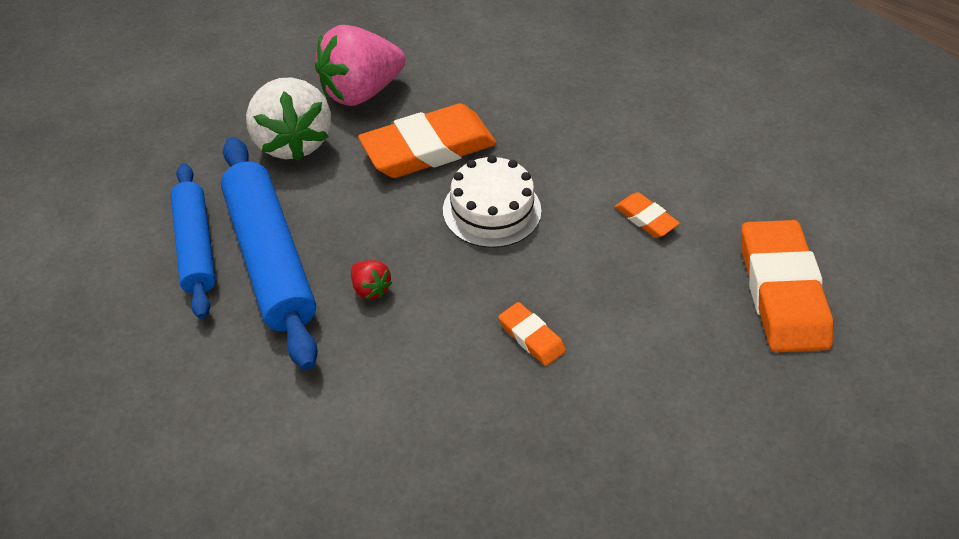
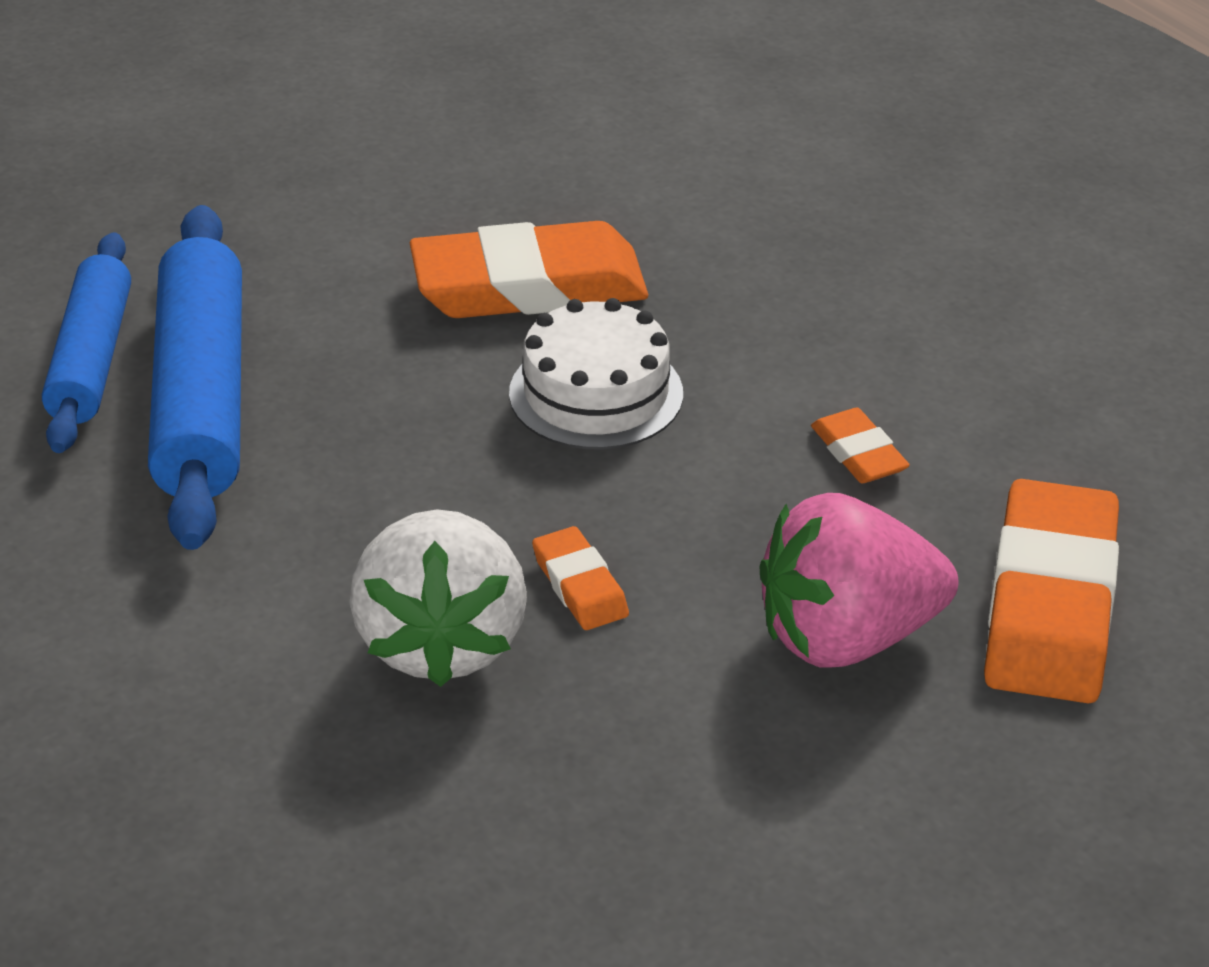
camera: 15 degrees right, 10 degrees down
white strawberry [246,77,331,161] -> white strawberry moved to [349,509,527,687]
pink strawberry [315,25,405,106] -> pink strawberry moved to [760,493,958,667]
red strawberry [351,260,392,300] -> none

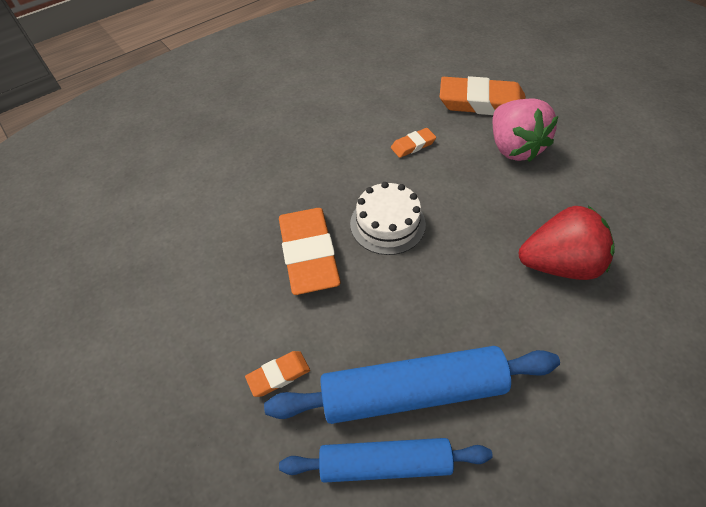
camera: 90 degrees left, 15 degrees up
white strawberry [349,509,527,687] -> red strawberry [519,206,615,280]
orange eraser [532,526,629,630] -> orange eraser moved to [245,351,310,397]

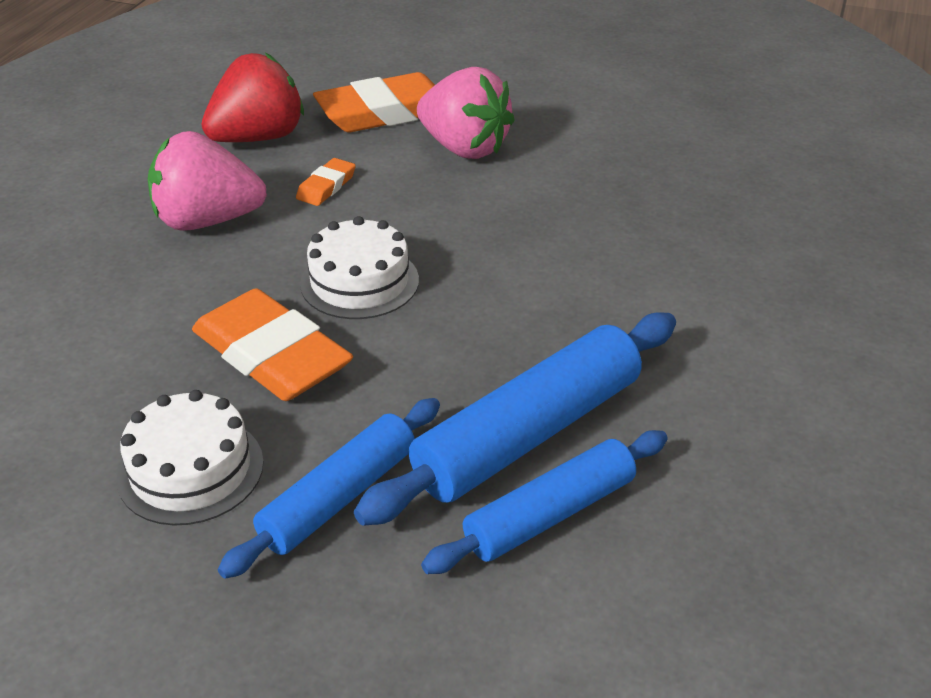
camera: 35 degrees left, 15 degrees down
orange eraser [245,351,310,397] -> blue rolling pin [218,398,440,579]
red strawberry [519,206,615,280] -> red strawberry moved to [201,53,304,142]
none -> white cake [117,390,264,525]
none -> pink strawberry [148,131,267,231]

